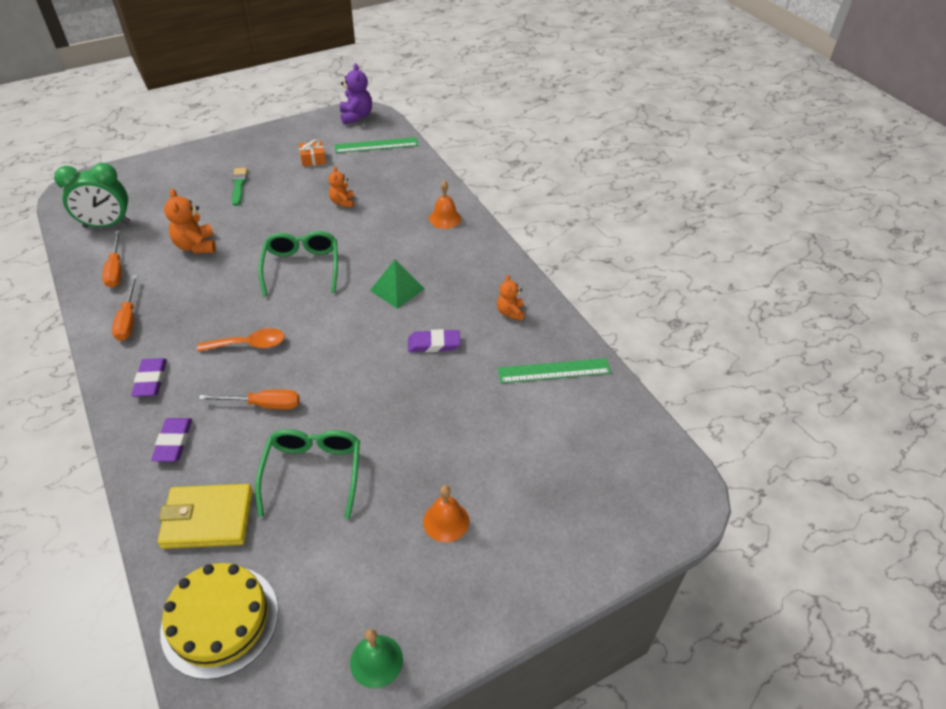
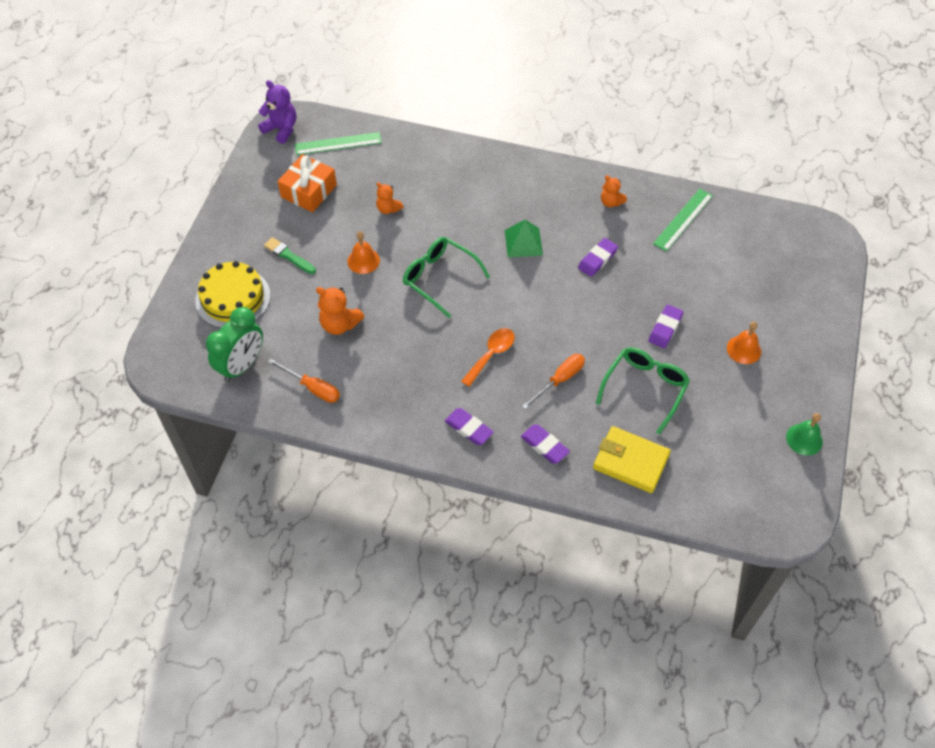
camera: 45 degrees left, 10 degrees up
orange screwdriver [112,275,138,341] -> none
yellow wallet [157,484,253,549] -> yellow wallet turned 75 degrees clockwise [593,426,671,493]
yellow cake [160,563,278,680] -> yellow cake moved to [195,261,271,328]
green glasses [255,429,360,519] -> green glasses turned 75 degrees clockwise [596,347,690,435]
orange gift [299,139,326,167] -> orange gift [277,154,337,212], size x1.75
green ruler [335,137,418,153] -> green ruler turned 45 degrees clockwise [295,132,382,155]
orange bell [429,180,461,229] -> orange bell moved to [347,231,380,274]
none -> purple eraser [648,304,684,348]

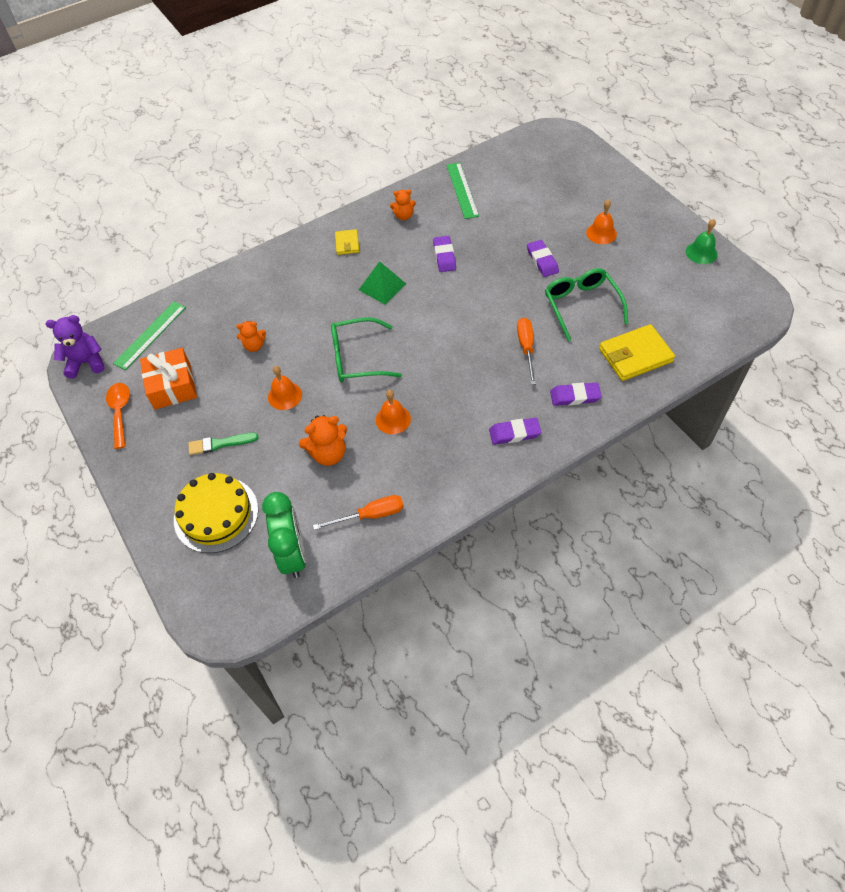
camera: 45 degrees left, 0 degrees up
orange spoon [461,328,515,387] -> orange spoon moved to [106,383,130,449]
none -> yellow wallet [335,229,360,255]
none -> orange bell [376,390,411,434]

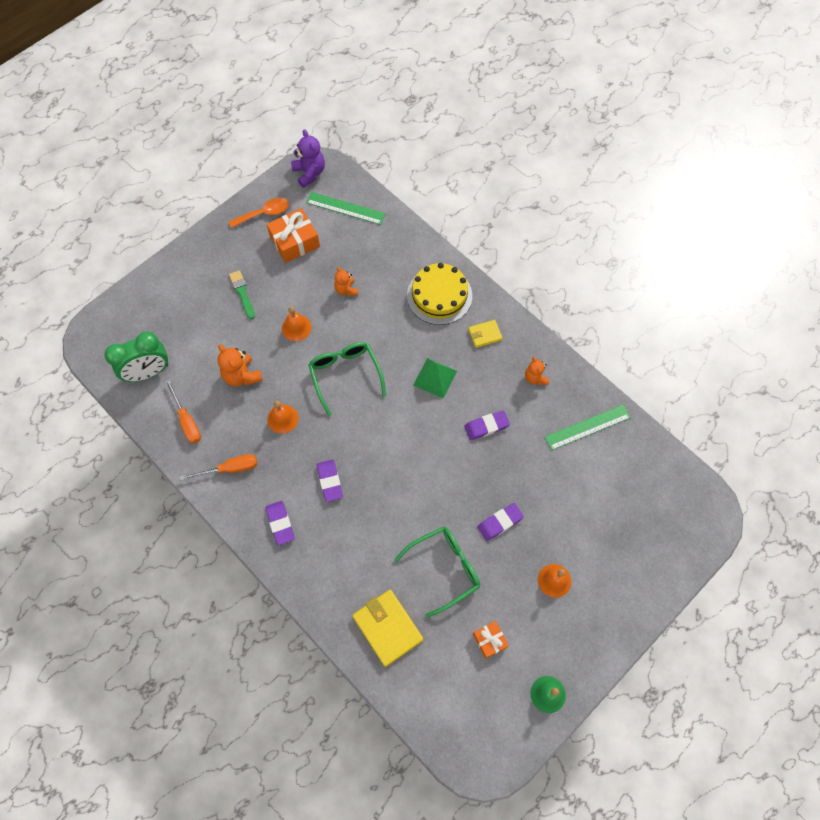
camera: 75 degrees right, 10 degrees up
yellow cake [174,473,258,553] -> yellow cake moved to [407,263,472,325]
orange screwdriver [517,318,536,385] -> orange screwdriver moved to [180,454,257,481]
purple eraser [550,382,602,406] -> purple eraser moved to [317,459,343,502]
none -> orange gift [473,621,509,659]

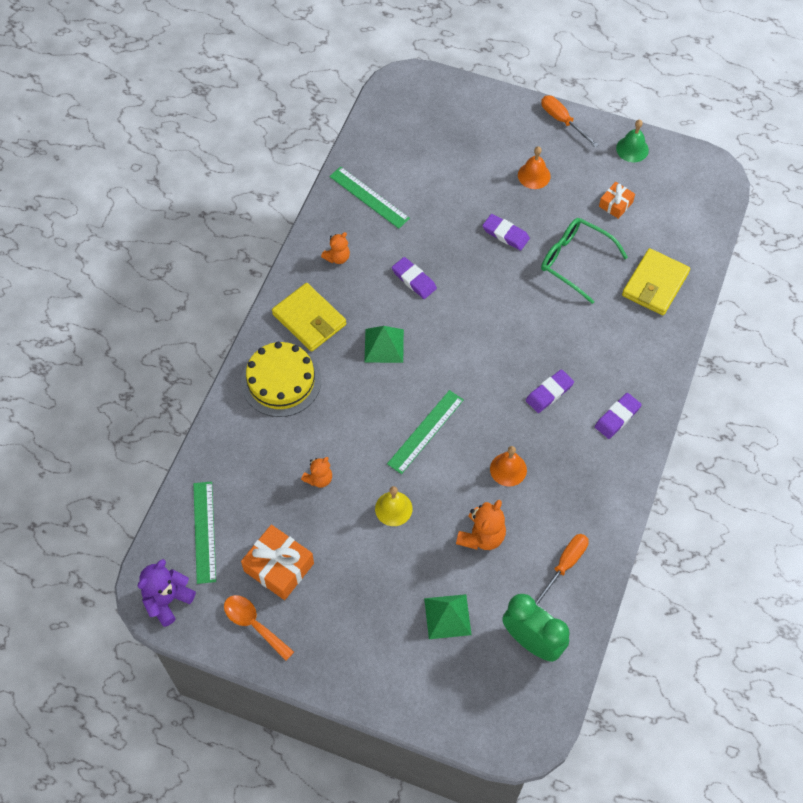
camera: 115 degrees left, 5 degrees down
orange screwdriver [180,454,257,481] -> orange screwdriver moved to [541,95,598,147]
green brush [229,270,255,319] -> none
orange bell [282,306,312,341] -> yellow bell [375,486,413,526]
green glasses [308,342,386,416] -> green ruler [387,390,464,474]
yellow wallet [468,320,503,348] -> yellow wallet [272,283,346,352], size x1.81
none -> green pyramid [424,594,472,639]

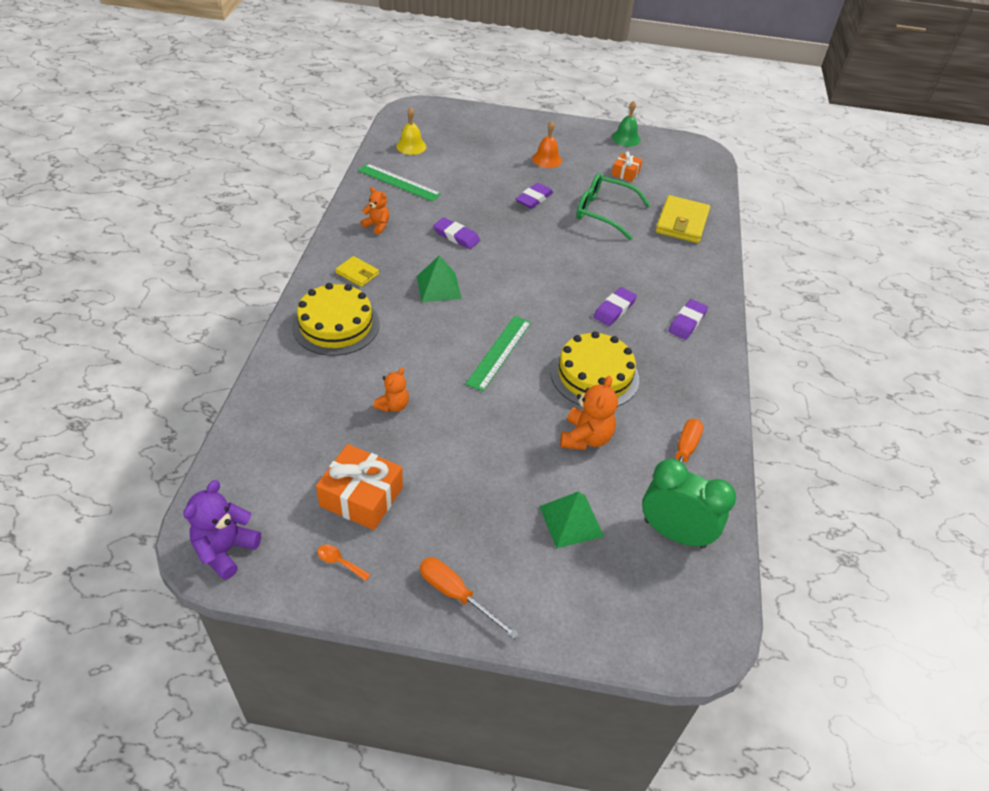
camera: 15 degrees left, 15 degrees down
green ruler [193,482,216,584] -> none
orange spoon [224,595,294,661] -> orange spoon [317,545,370,581], size x0.55
yellow wallet [272,283,346,352] -> yellow wallet [335,256,379,287], size x0.55
orange teddy bear [321,232,350,264] -> orange teddy bear turned 90 degrees counterclockwise [361,187,389,235]
yellow bell [375,486,413,526] -> yellow bell moved to [396,107,426,155]
purple eraser [482,214,530,251] -> purple eraser turned 75 degrees counterclockwise [516,183,553,209]
orange bell [490,446,527,486] -> yellow cake [551,331,639,406]
orange screwdriver [541,95,598,147] -> orange screwdriver moved to [420,557,519,639]

